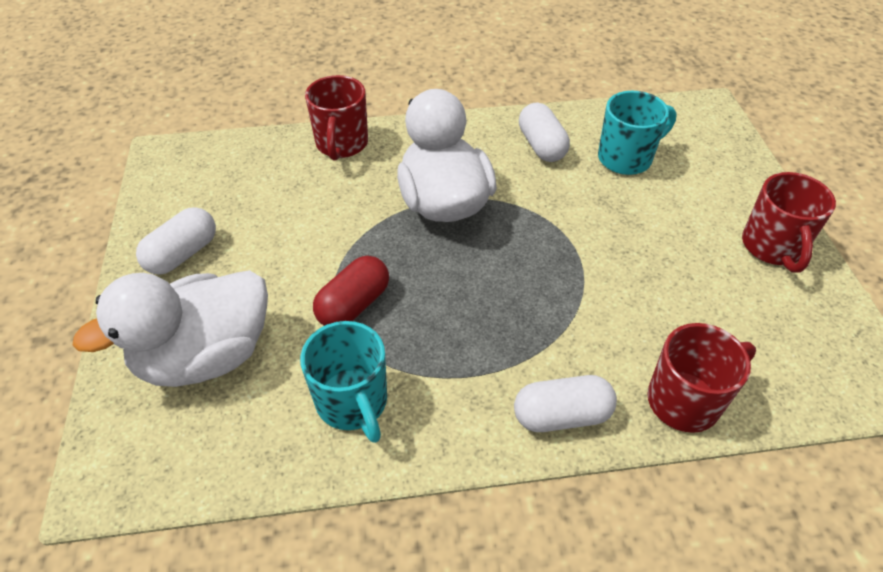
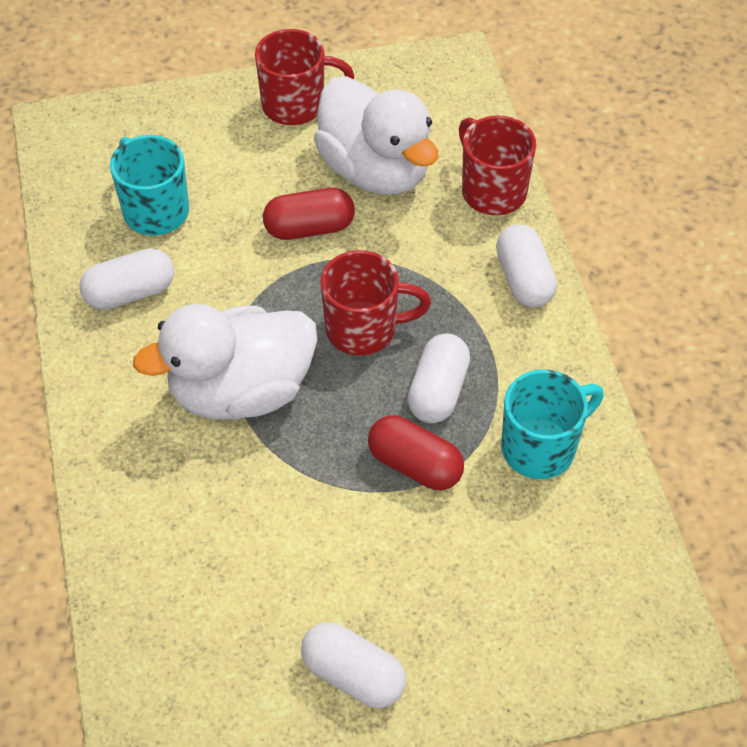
camera: 95 degrees left, 5 degrees up
white duck [72,270,268,387] -> white duck moved to [314,76,438,195]
red mug [305,75,368,161] -> red mug moved to [320,250,431,355]
none -> red capsule [263,188,355,240]
none -> white capsule [408,333,470,423]

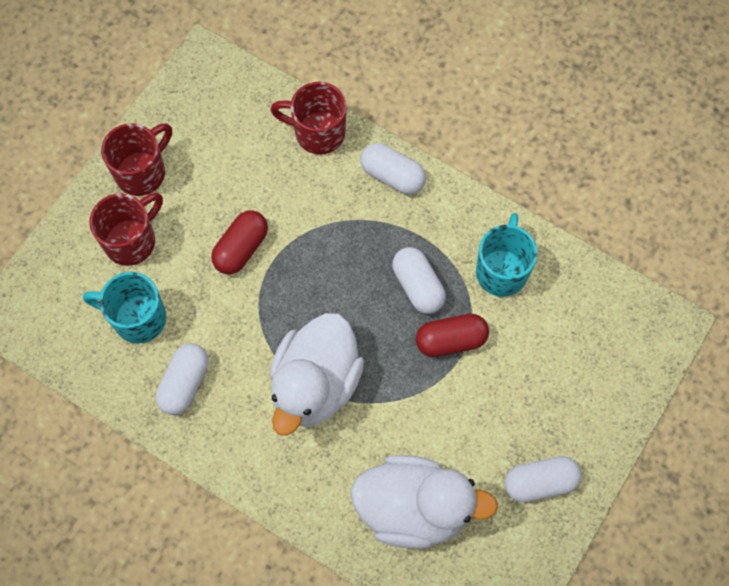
camera: 45 degrees left, 15 degrees up
white duck [314,76,438,195] -> white duck moved to [351,455,498,549]
red mug [320,250,431,355] -> red mug moved to [89,193,163,266]

